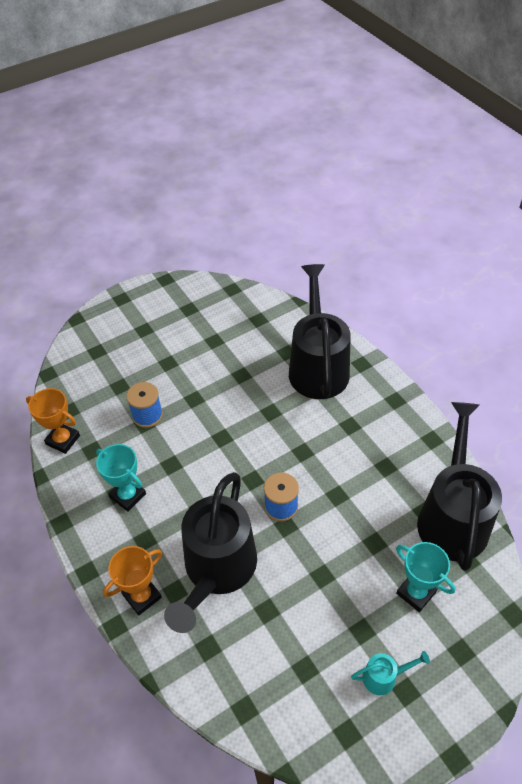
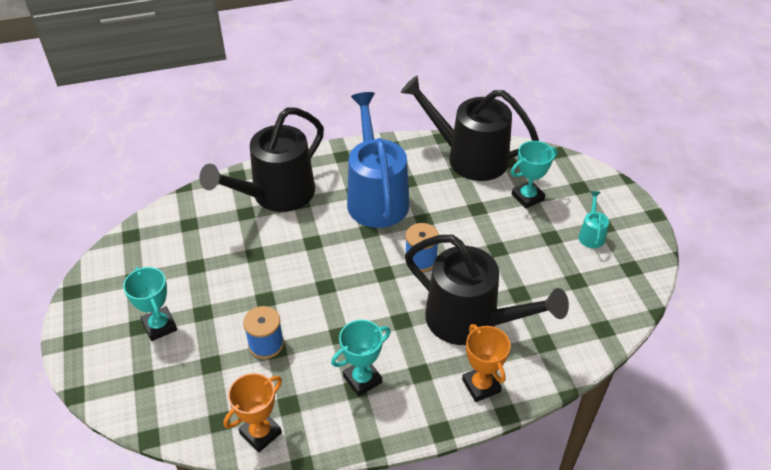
camera: 75 degrees left, 5 degrees down
black watering can [289,264,351,399] -> black watering can turned 60 degrees counterclockwise [199,107,324,212]
none -> turquoise trophy [123,267,177,341]
none -> blue watering can [347,92,410,228]

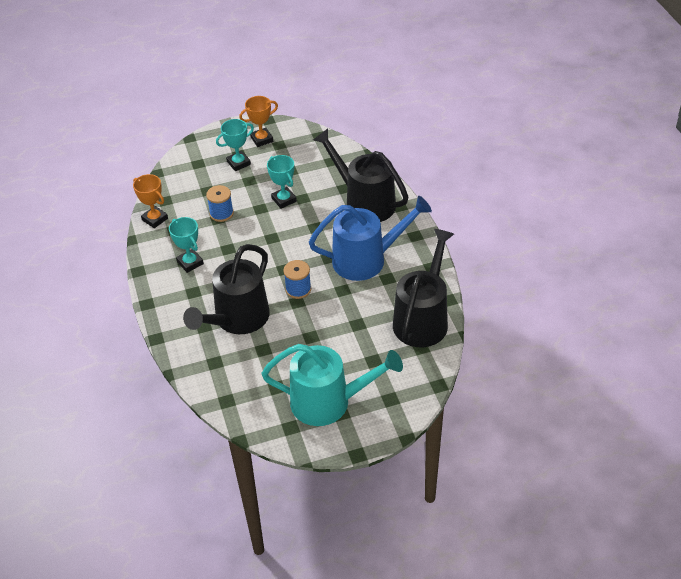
camera: 90 degrees right, 0 degrees up
orange trophy [462,324,511,402] -> orange trophy moved to [239,96,278,147]
turquoise trophy [511,141,557,209] -> turquoise trophy moved to [267,155,297,209]
turquoise watering can [578,191,609,248] -> turquoise watering can [262,344,403,426], size x2.46

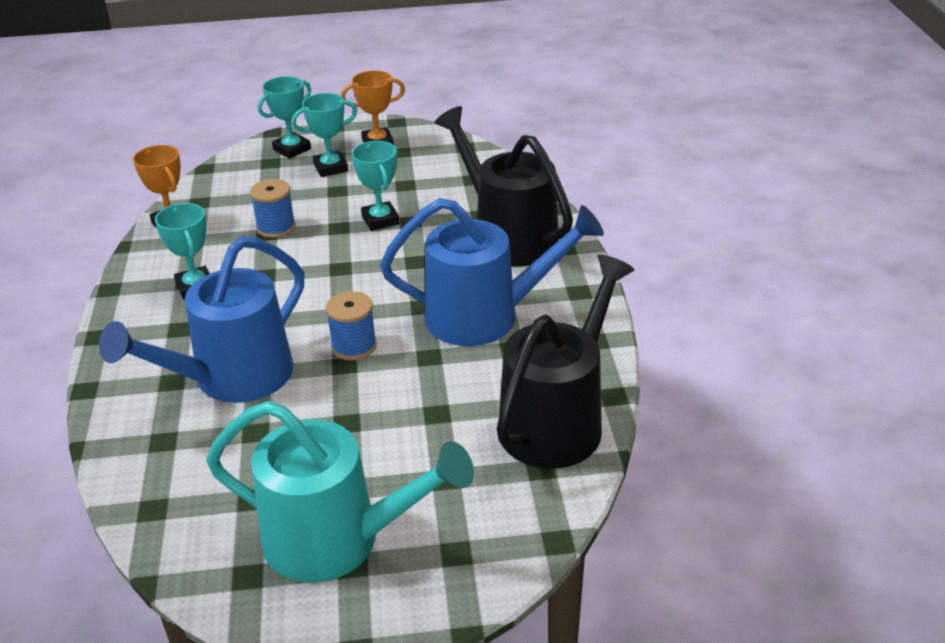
camera: 10 degrees right, 10 degrees down
black watering can [183,244,270,334] -> blue watering can [99,236,304,403]
none -> turquoise trophy [258,76,311,159]

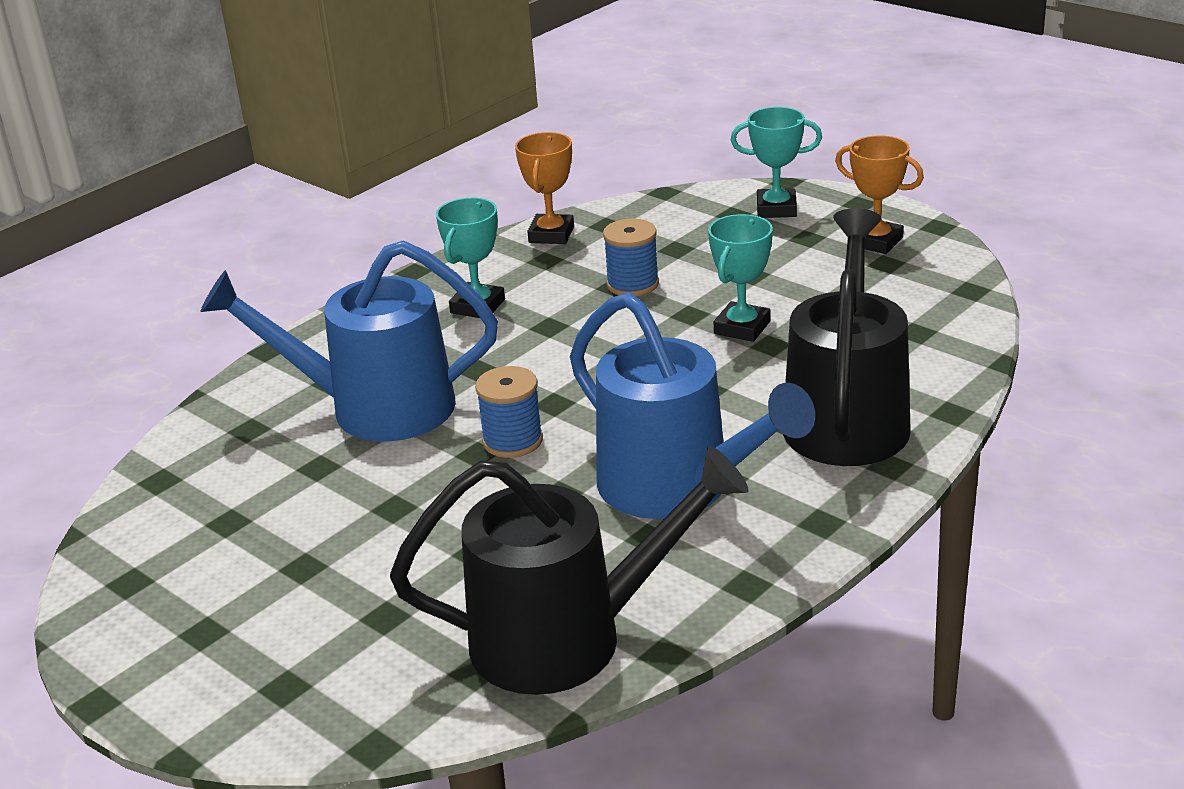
camera: 50 degrees right, 5 degrees down
turquoise watering can [206,401,474,583] -> none
turquoise trophy [292,93,357,177] -> none

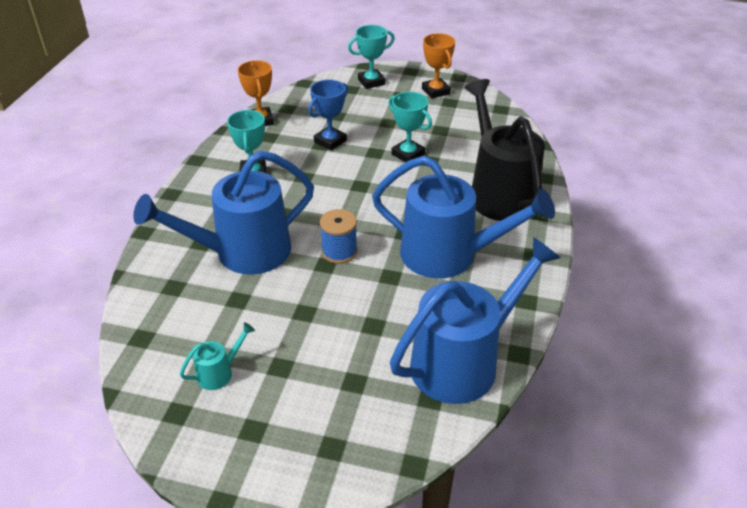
camera: 30 degrees left, 10 degrees up
black watering can [390,446,749,695] -> blue watering can [390,237,560,404]
blue spool [603,219,659,296] -> blue trophy [308,80,348,151]
turquoise trophy [708,214,773,342] -> turquoise trophy turned 45 degrees counterclockwise [388,92,432,162]
orange trophy [835,135,924,254] -> orange trophy turned 60 degrees clockwise [422,33,455,99]
none -> turquoise watering can [180,322,255,390]

